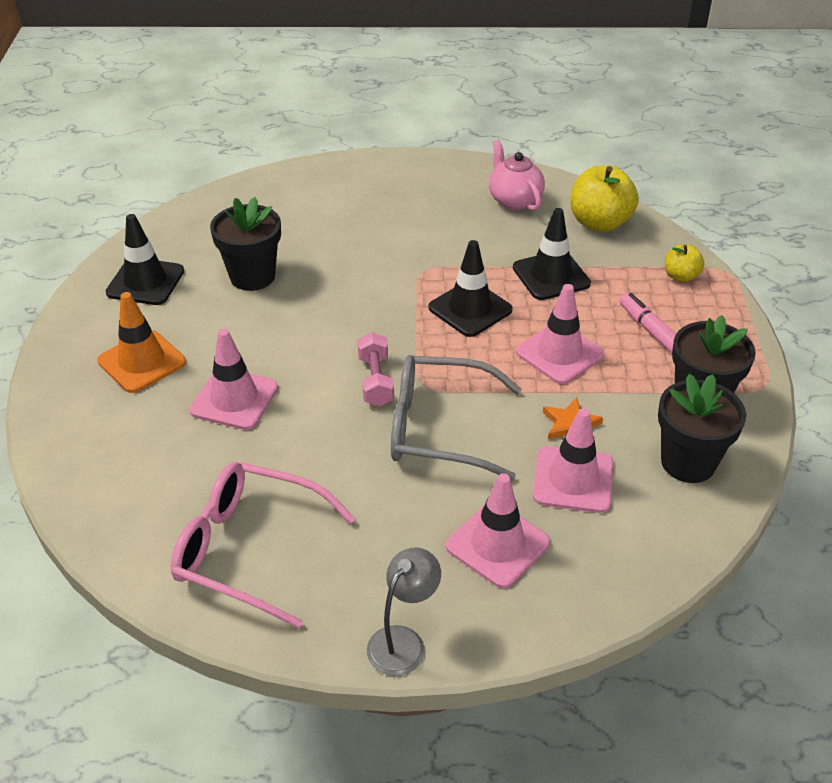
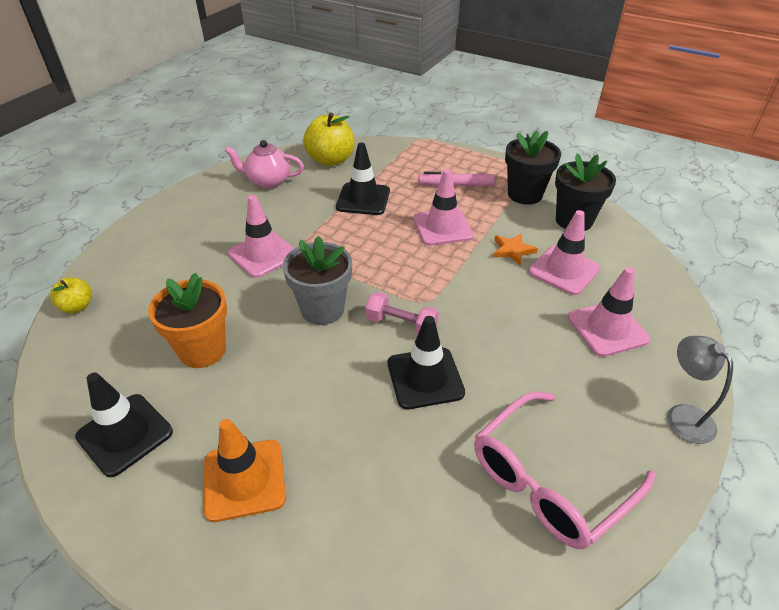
camera: 60 degrees left, 0 degrees up
pink traffic cone [189,329,278,430] -> pink traffic cone moved to [228,195,295,278]
black flower pot [210,197,281,291] -> orange flower pot [148,273,227,368]
grey glasses [391,355,521,480] -> none
black traffic cone [429,240,513,337] -> black traffic cone moved to [388,316,465,409]
yellow apple [665,244,704,282] -> yellow apple moved to [50,277,92,313]
none -> grey flower pot [283,236,352,325]

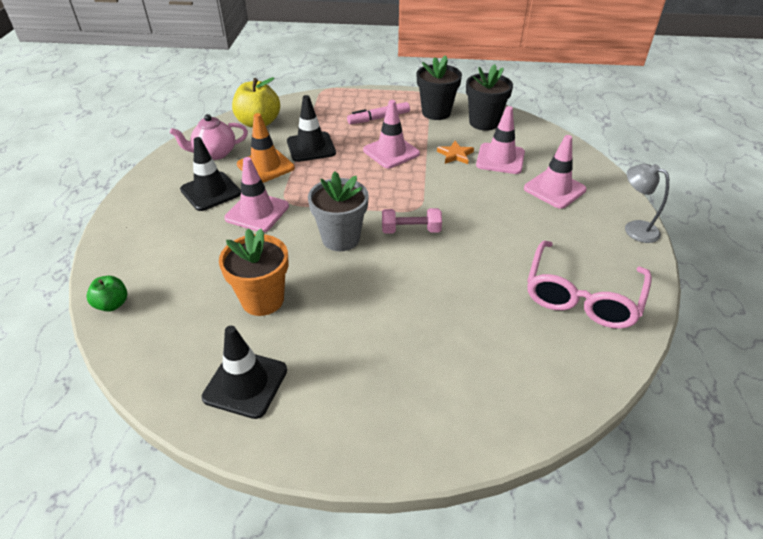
camera: 25 degrees left, 0 degrees up
yellow apple [50,277,92,313] -> green apple [87,276,127,312]
orange traffic cone [204,419,286,522] -> orange traffic cone moved to [237,113,295,183]
black traffic cone [388,316,465,409] -> black traffic cone moved to [180,137,241,211]

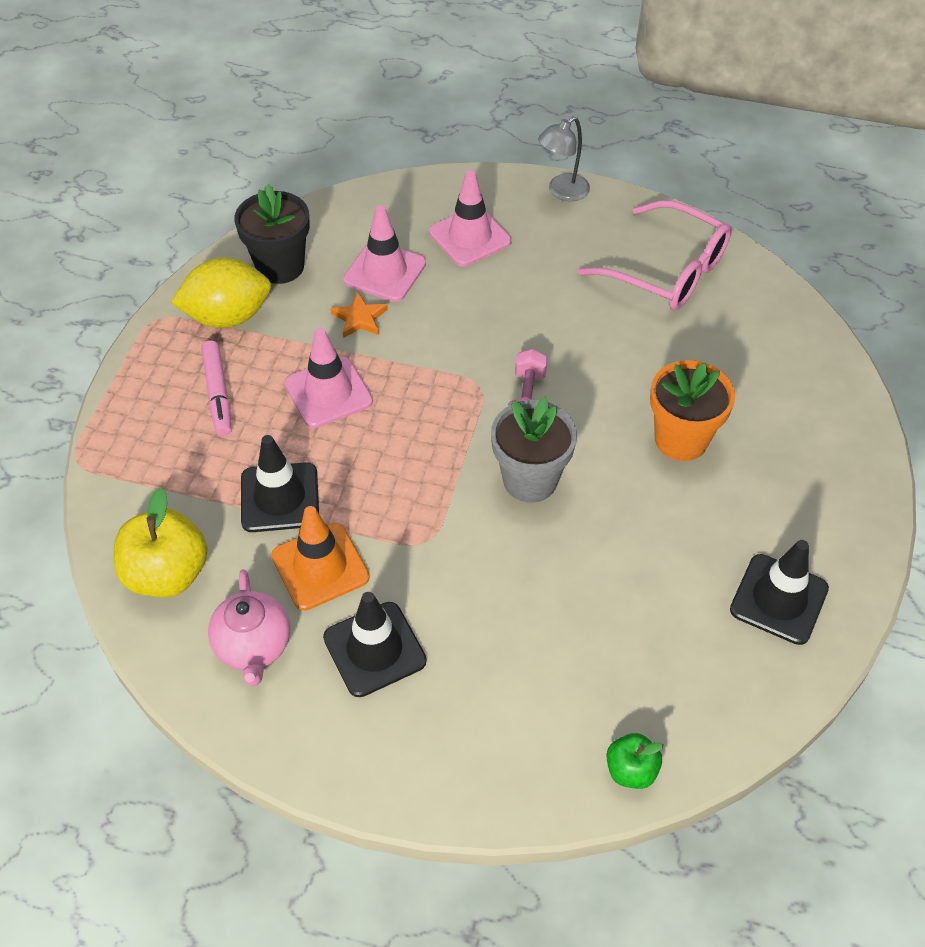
camera: 80 degrees left, 10 degrees up
orange flower pot [219,229,288,316] -> orange flower pot moved to [650,360,735,461]
pink traffic cone [224,157,289,232] -> none
black flower pot [417,55,462,120] -> yellow lemon [171,258,271,328]

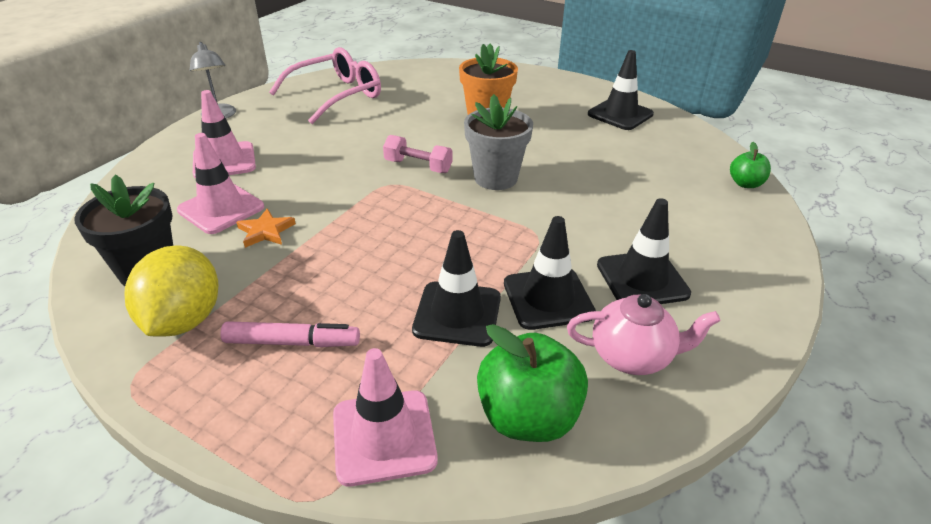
camera: 75 degrees left, 15 degrees down
yellow apple [114,487,208,597] -> green apple [477,324,588,442]
orange traffic cone [271,506,370,611] -> black traffic cone [504,216,596,330]
pink traffic cone [285,328,373,428] -> pink traffic cone moved to [333,348,438,486]

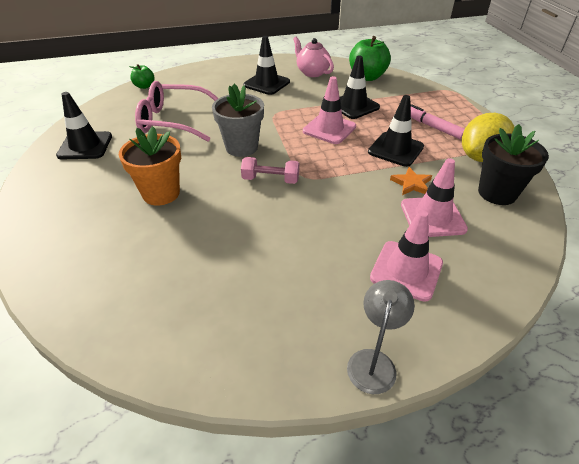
camera: 135 degrees left, 5 degrees up
pink glasses [269,47,381,124] -> pink glasses moved to [135,81,219,141]
pink traffic cone [333,348,438,486] -> pink traffic cone moved to [303,76,356,144]
pink dumbbell [383,135,452,173] -> pink dumbbell turned 60 degrees counterclockwise [241,157,299,184]
black traffic cone [504,216,596,330] -> black traffic cone moved to [368,95,424,167]

